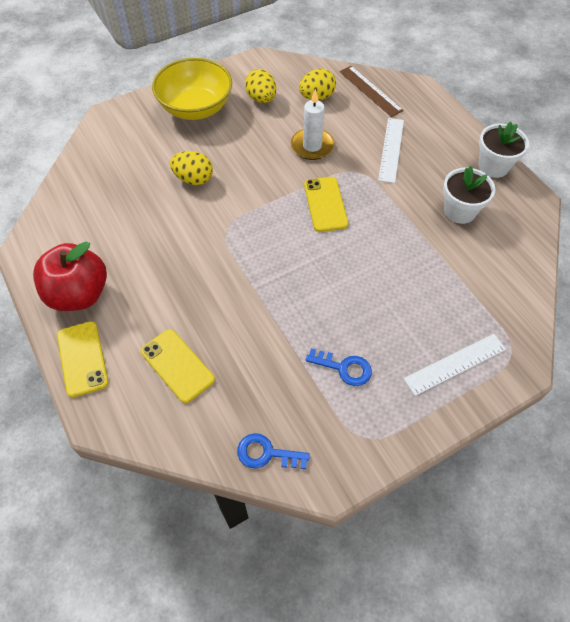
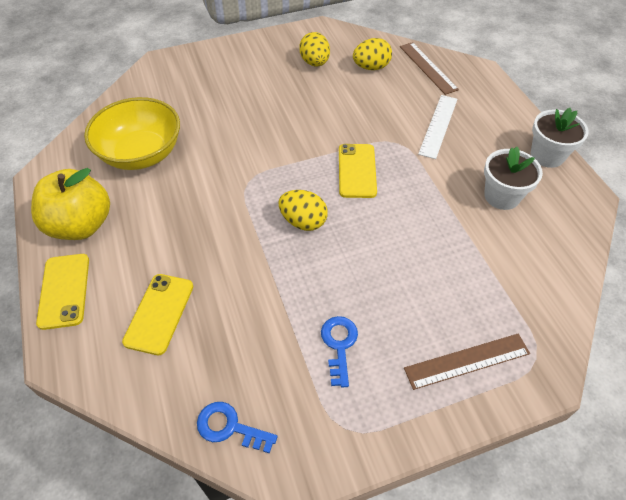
camera: 10 degrees right, 5 degrees down
red apple [33,241,107,311] -> yellow apple [31,168,110,240]
yellow phone [141,329,215,403] -> yellow phone turned 45 degrees clockwise [122,274,193,355]
yellow bowl [152,58,232,120] -> yellow bowl moved to [84,97,180,170]
yellow egg [170,151,213,185] -> yellow egg moved to [279,190,328,231]
white candle [291,89,334,160] -> none
blue key [306,348,372,386] -> blue key turned 120 degrees counterclockwise [321,316,358,387]
white ruler [404,334,506,396] -> brown ruler [404,334,530,390]

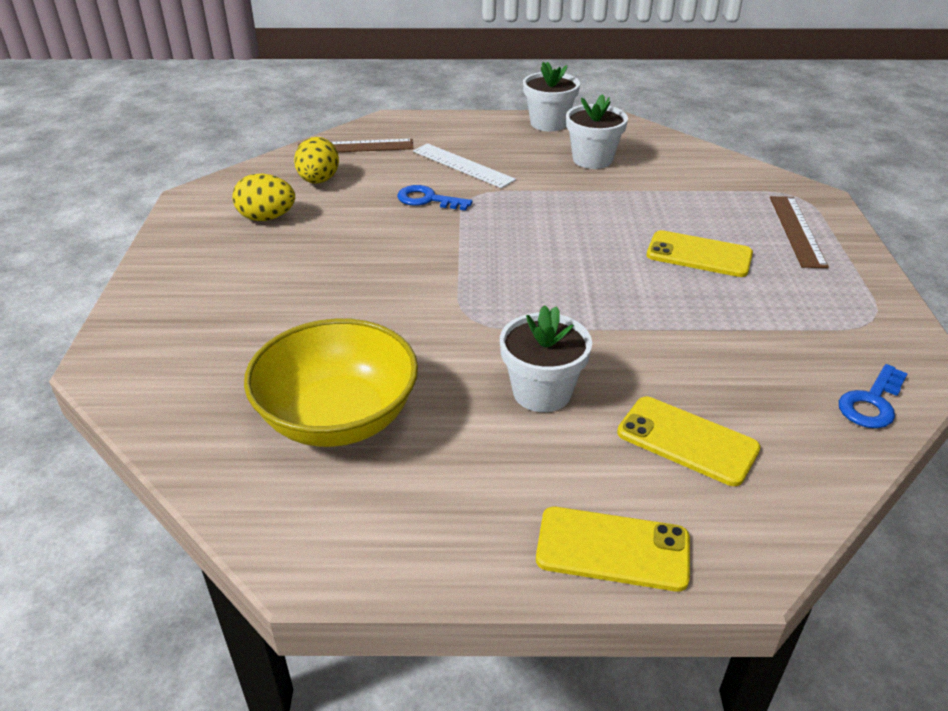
camera: 70 degrees left, 15 degrees down
yellow apple [31,168,110,240] -> none
yellow egg [279,190,328,231] -> none
blue key [321,316,358,387] -> blue key moved to [397,185,473,211]
yellow phone [339,144,377,198] -> yellow phone moved to [647,230,753,277]
none -> white flower pot [500,305,592,412]

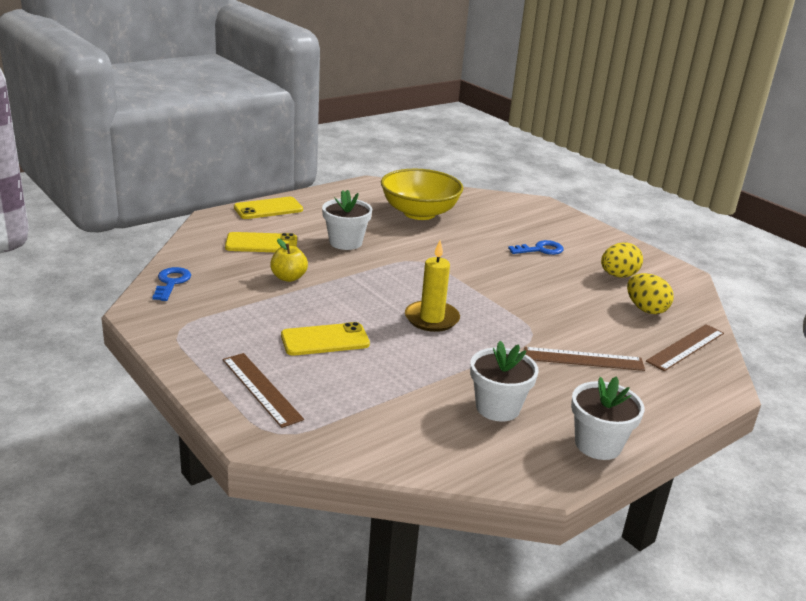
camera: 140 degrees right, 10 degrees down
blue key [397,185,473,211] -> blue key moved to [508,240,564,255]
white ruler [413,143,516,188] -> brown ruler [524,347,645,371]
none -> yellow apple [270,239,308,282]
none -> yellow candle [405,240,460,332]

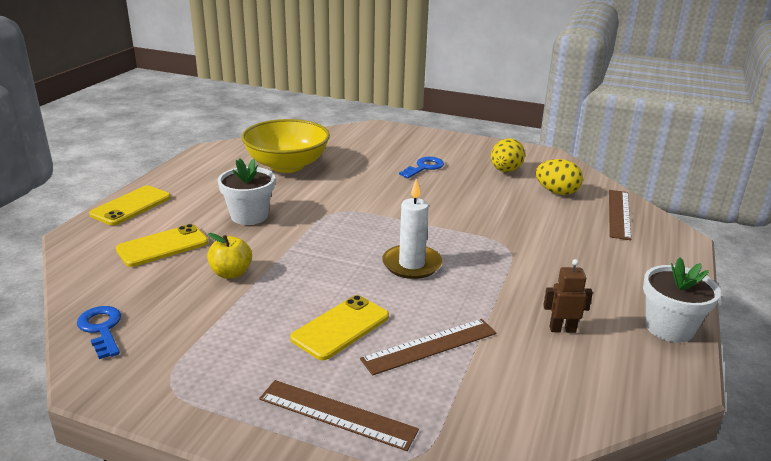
camera: 30 degrees left, 0 degrees up
yellow candle [405,240,460,332] -> white candle [382,179,442,279]
white flower pot [470,341,539,422] -> brown robot [543,259,593,333]
brown ruler [524,347,645,371] -> brown ruler moved to [360,319,496,376]

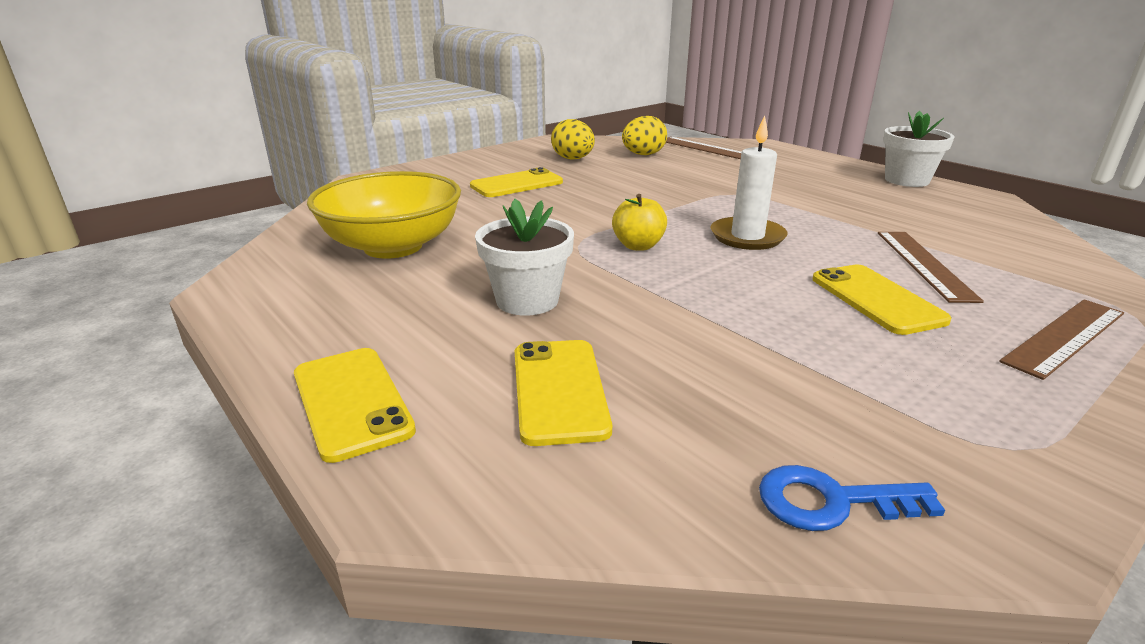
camera: 60 degrees left, 0 degrees up
yellow apple [207,233,252,279] -> yellow apple moved to [612,194,667,251]
blue key [399,157,444,178] -> yellow phone [470,167,563,197]
brown robot [543,259,593,333] -> none

